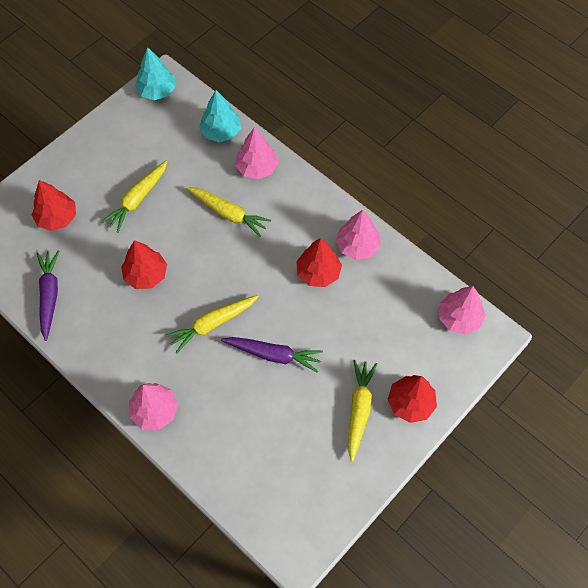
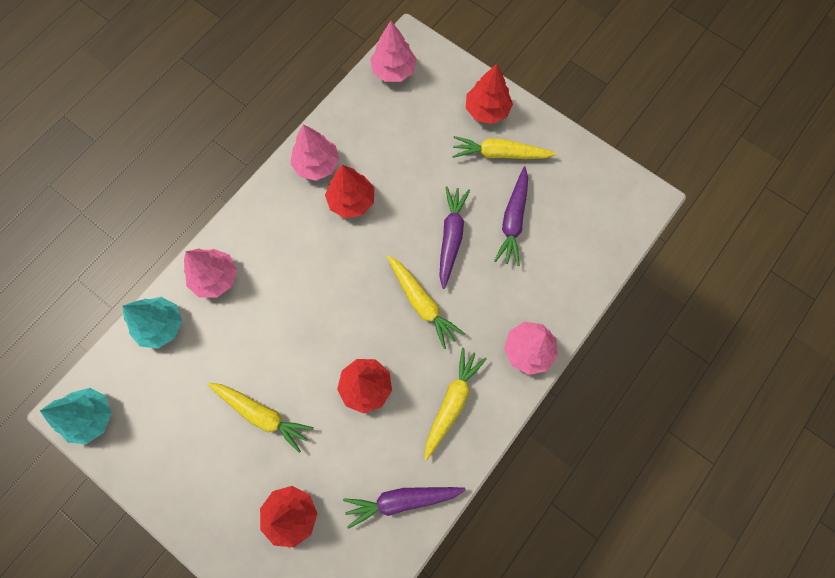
camera: 95 degrees left, 10 degrees up
yellow carrot [186,187,271,237] -> yellow carrot moved to [424,348,487,461]
none -> purple carrot [494,166,528,266]

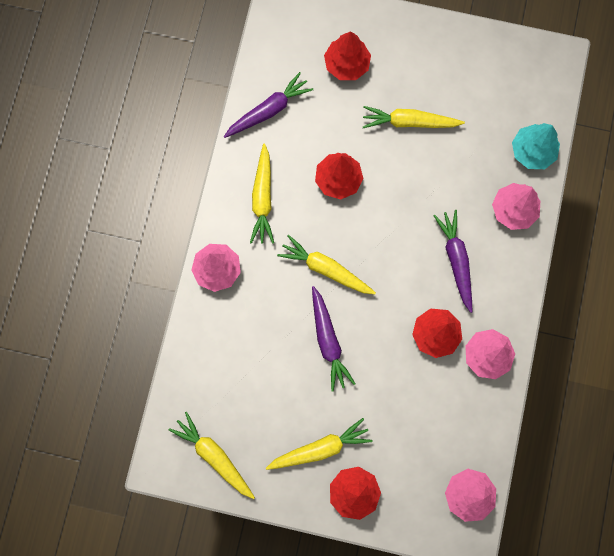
camera: 155 degrees right, 5 degrees up
turquoise tree [40,388,112,444] -> none
purple carrot [494,166,528,266] -> purple carrot moved to [433,210,472,313]
none -> yellow carrot [169,412,255,499]

